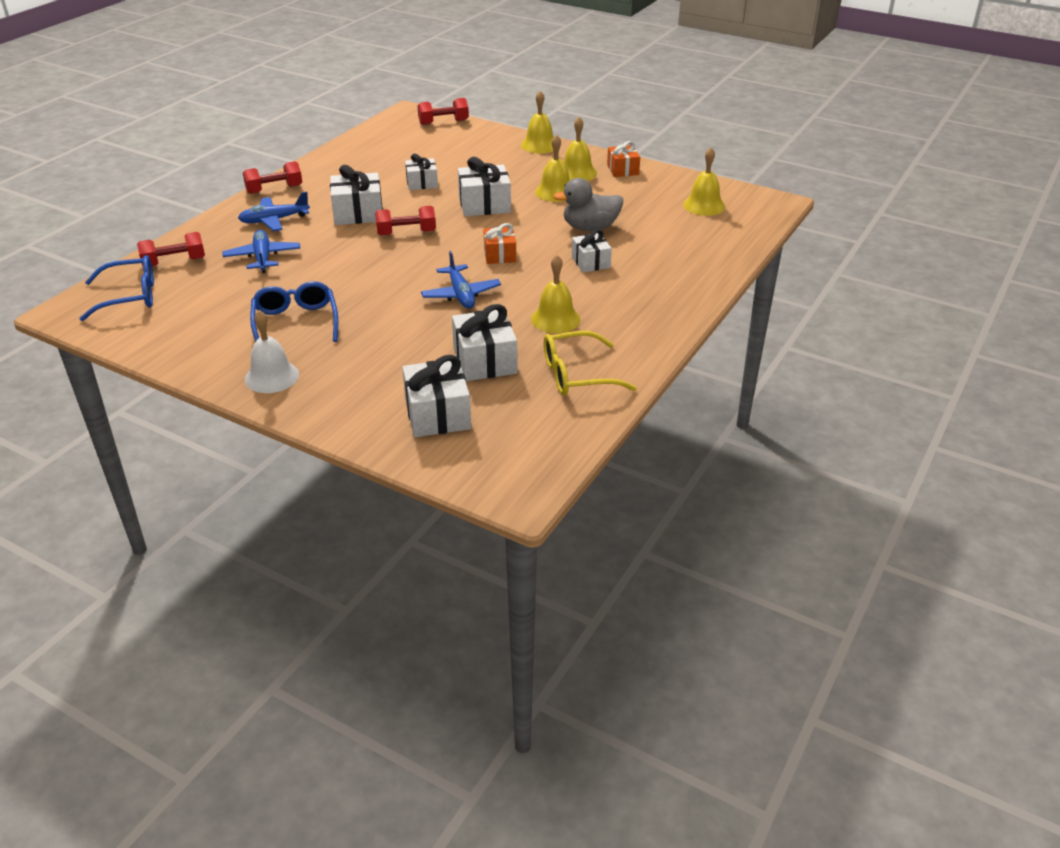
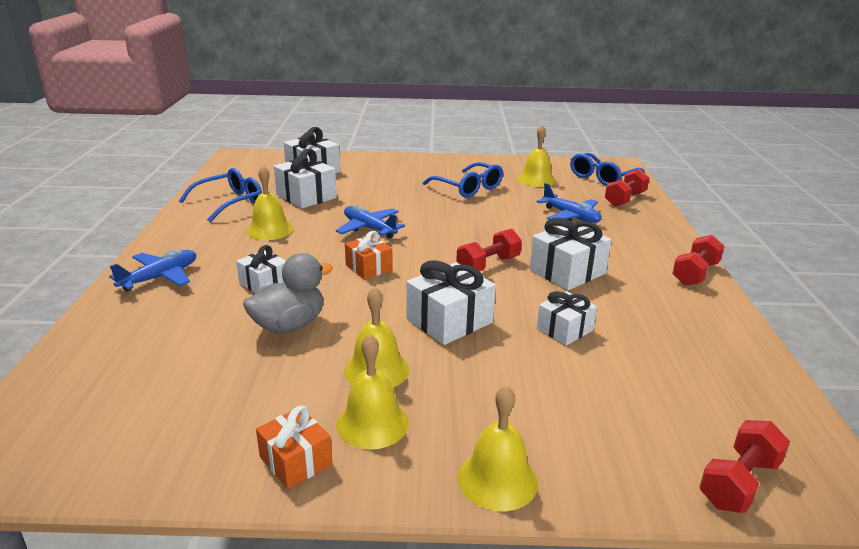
camera: 150 degrees right, 10 degrees down
blue plane [238,192,310,231] -> blue plane moved to [109,250,196,292]
white bell [245,310,299,393] -> none
yellow glasses [544,331,637,395] -> blue glasses [179,168,262,222]
yellow bell [683,147,725,216] -> yellow bell moved to [517,125,556,187]

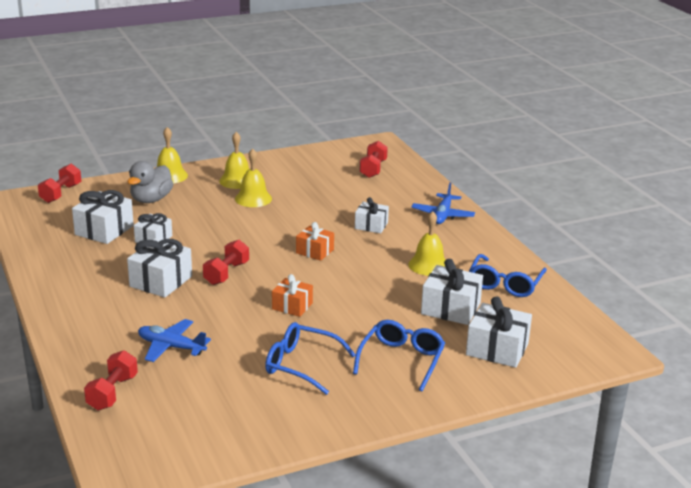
camera: 155 degrees right, 0 degrees up
grey duck [243,253,333,333] -> grey duck moved to [127,161,173,203]
orange gift [256,406,332,489] -> orange gift moved to [272,274,313,317]
blue plane [336,206,405,239] -> none
white gift [406,260,496,345] -> white gift moved to [72,190,134,244]
yellow bell [517,125,556,187] -> none
blue glasses [570,153,645,186] -> blue glasses moved to [353,320,445,391]
red dumbbell [672,235,724,285] -> red dumbbell moved to [359,141,388,178]

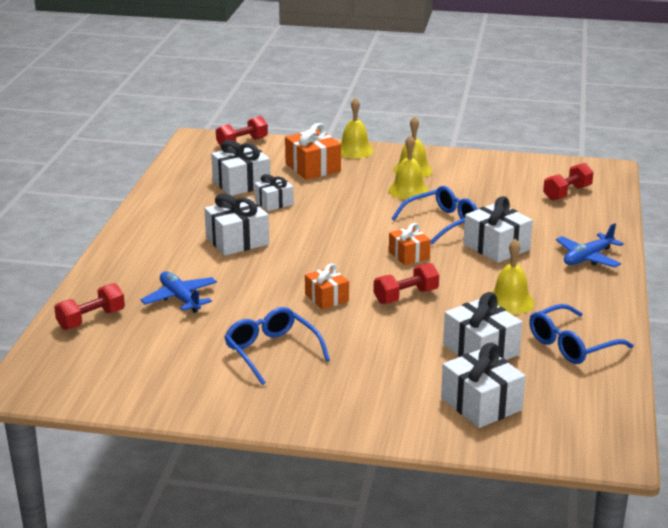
camera: 35 degrees right, 0 degrees up
grey duck [127,161,173,203] -> orange gift [285,123,341,180]
red dumbbell [203,240,249,285] -> red dumbbell moved to [373,263,439,304]
blue glasses [353,320,445,391] -> blue glasses moved to [391,186,478,244]
white gift [355,197,389,233] -> white gift [463,196,533,263], size x1.56

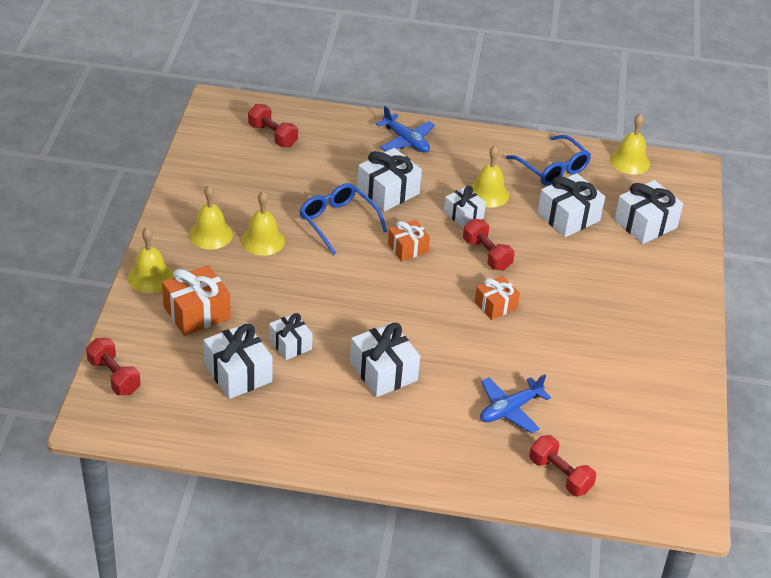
camera: 95 degrees left, 15 degrees up
blue glasses [224,307,330,385] -> none
none -> white gift [444,186,486,228]
none -> yellow bell [610,114,650,174]

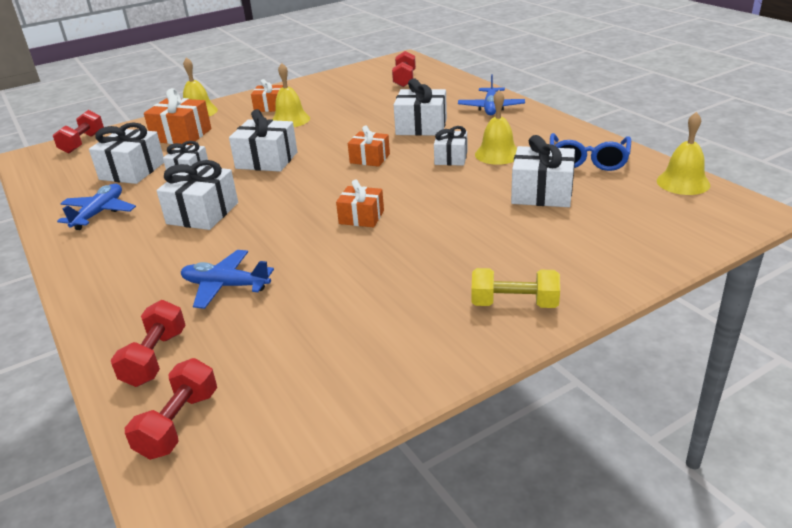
camera: 55 degrees right, 10 degrees down
yellow bell [189,185,233,249] -> orange gift [251,79,283,112]
blue glasses [300,183,387,255] -> none
red dumbbell [463,219,514,270] -> red dumbbell moved to [125,358,217,460]
white gift [614,180,683,244] -> white gift moved to [229,109,297,172]
none -> blue plane [57,184,136,230]
none -> yellow dumbbell [472,268,560,308]

